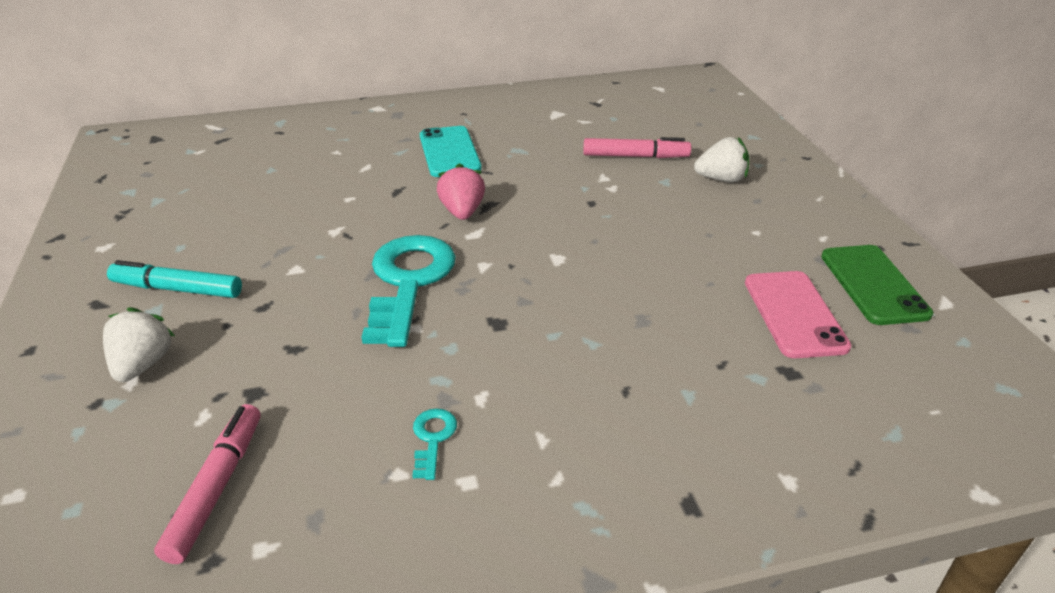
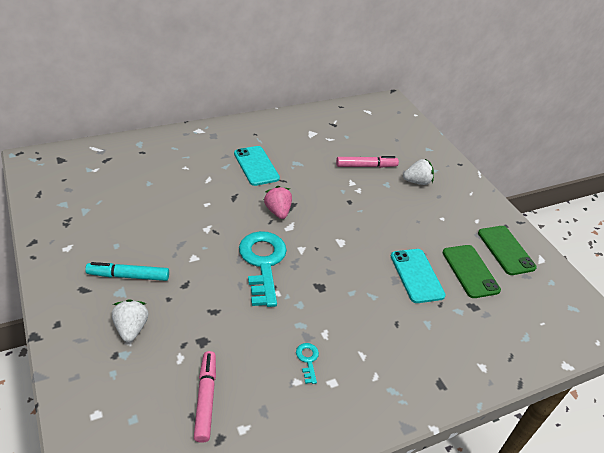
camera: 15 degrees left, 5 degrees up
pink phone [745,271,852,358] -> green phone [443,245,501,298]
none -> turquoise phone [391,249,446,303]

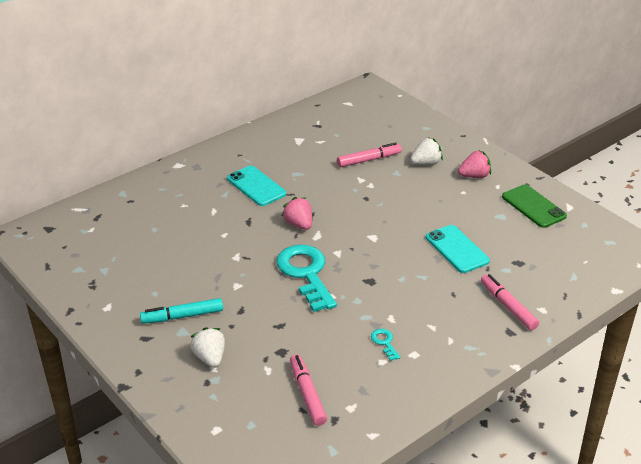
camera: 10 degrees left, 5 degrees down
green phone [443,245,501,298] -> none
none -> pink strawberry [458,150,491,178]
none -> pink marker [481,274,539,330]

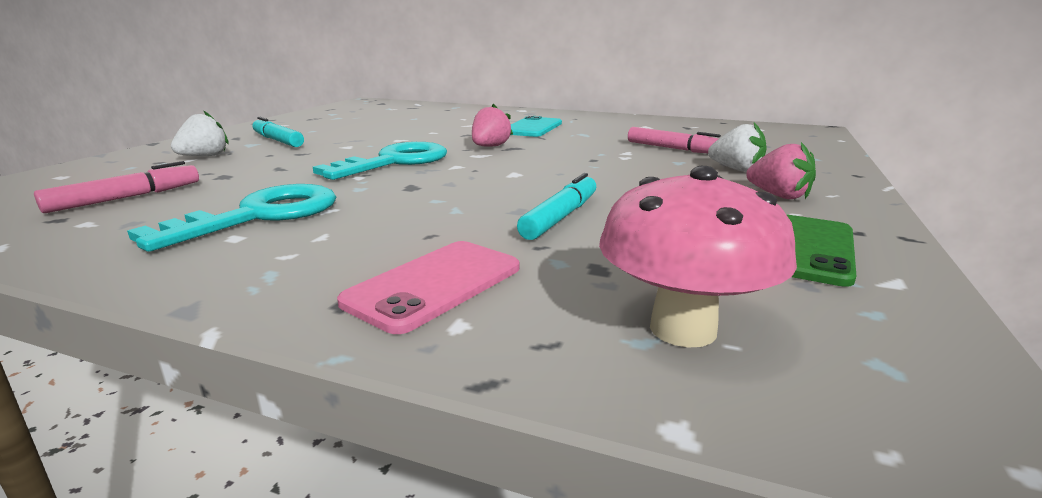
camera: 60 degrees right, 15 degrees down
turquoise key [371,329,400,361] -> turquoise key [127,184,336,252], size x2.40
turquoise phone [426,225,490,273] -> turquoise marker [517,173,596,240]
pink marker [481,274,539,330] -> pink phone [337,241,519,334]
none -> pink mushroom [599,166,797,348]

